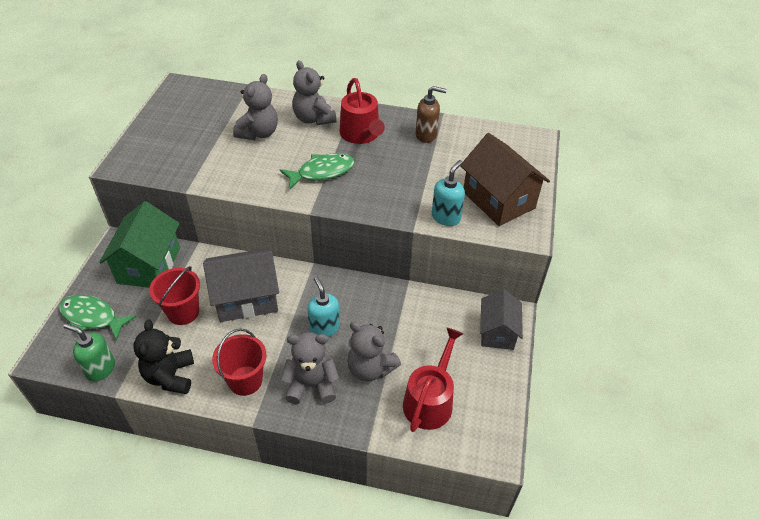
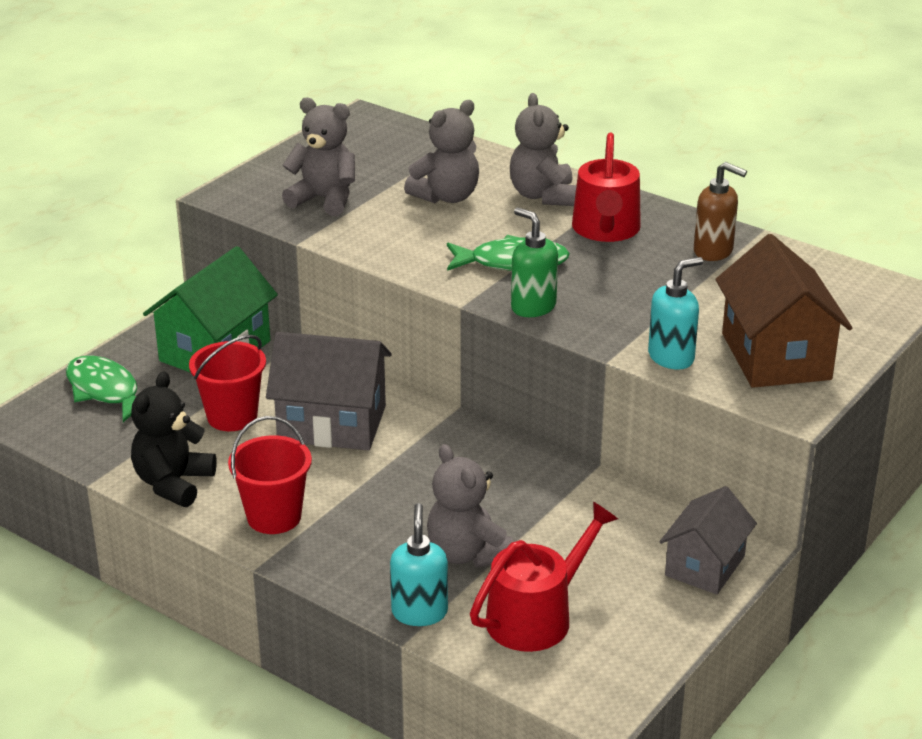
camera: 25 degrees right, 15 degrees down
green soap dispenser [64,323,115,382] -> green soap dispenser moved to [511,207,558,317]
grey teddy bear [281,332,339,404] -> grey teddy bear moved to [282,97,355,216]
turquoise soap dispenser [307,276,340,337] -> turquoise soap dispenser moved to [390,503,448,626]

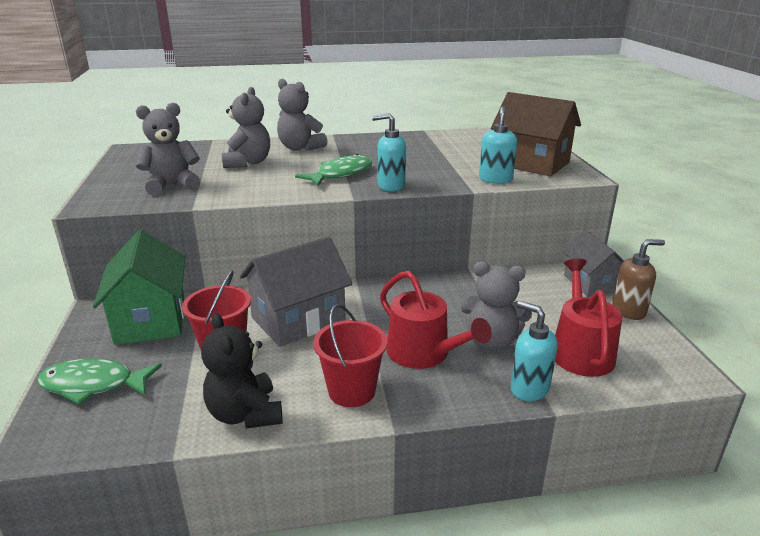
camera: 45 degrees left, 5 degrees down
green soap dispenser [511,207,558,317] -> turquoise soap dispenser [372,113,406,191]
red watering can [572,133,641,242] -> red watering can moved to [380,271,492,369]
brown soap dispenser [694,162,747,261] -> brown soap dispenser moved to [612,239,665,320]

